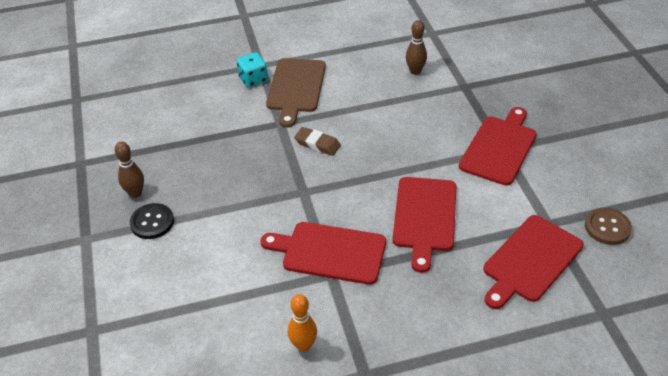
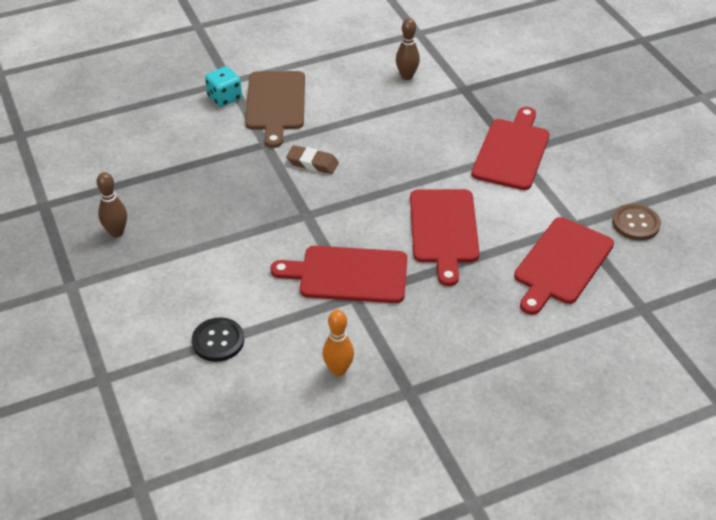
camera: 10 degrees left, 0 degrees up
black button [130,203,174,239] -> black button moved to [192,317,244,362]

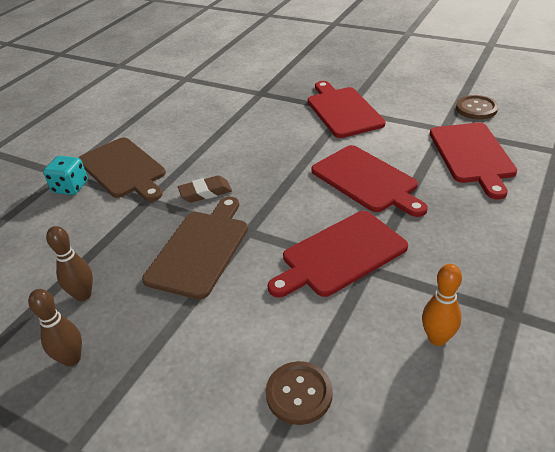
camera: 35 degrees left, 5 degrees down
black button [192,317,244,362] -> brown button [266,361,333,425]
brown bowling pin [396,18,420,80] -> brown bowling pin moved to [46,226,93,301]
none -> brown cutting board [142,197,248,300]

